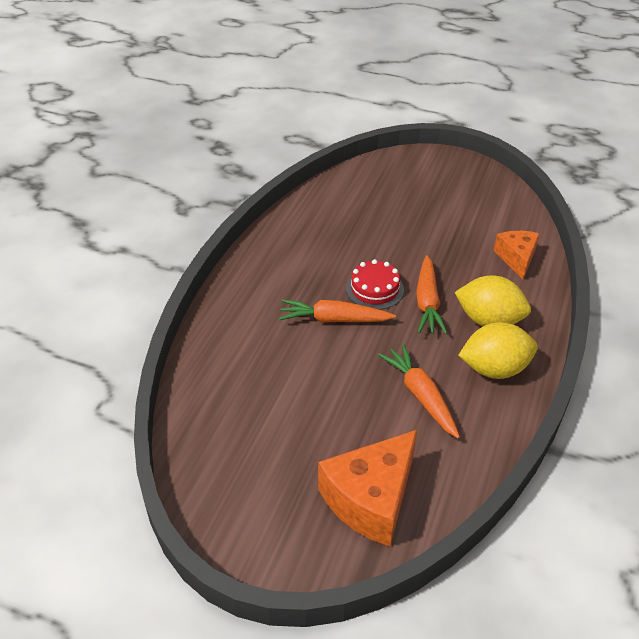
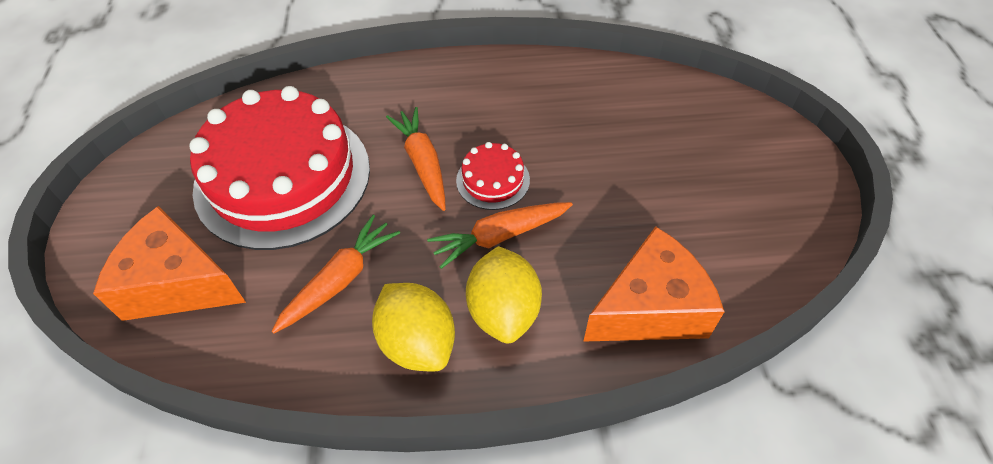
camera: 65 degrees right, 10 degrees up
orange cheese [494,231,540,279] -> orange cheese [583,226,725,342], size x1.65
none -> red cake [189,86,370,250]

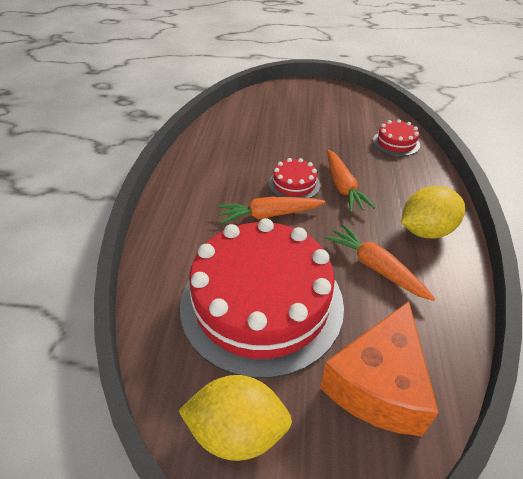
camera: 80 degrees left, 10 degrees down
yellow lemon [466,246,542,343] -> yellow lemon moved to [178,375,292,461]
orange cheese [583,226,725,342] -> red cake [373,119,420,156]

